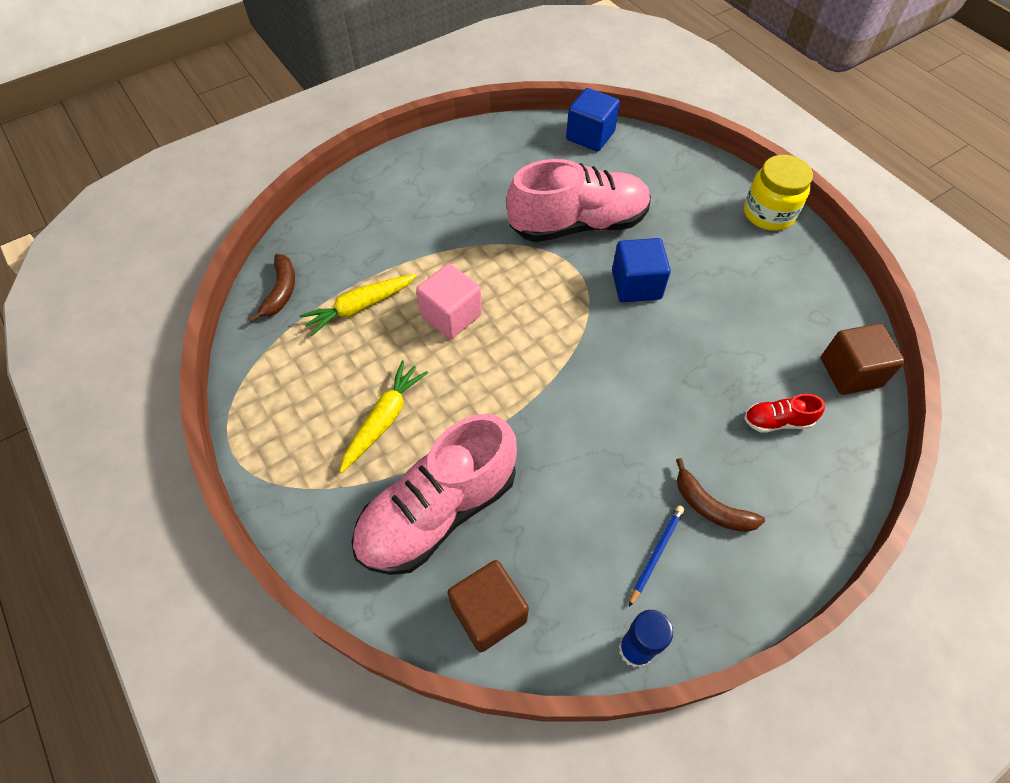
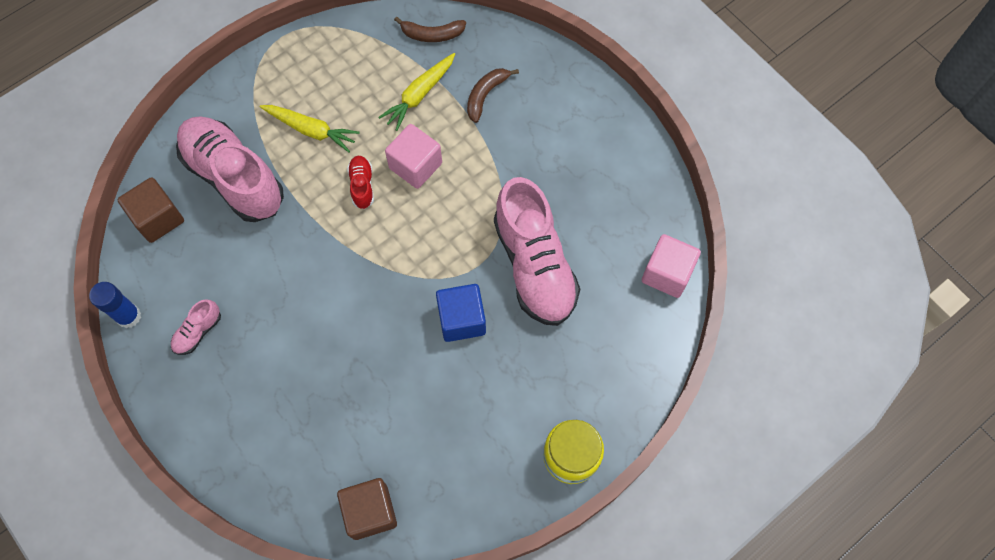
camera: 85 degrees right, 10 degrees up
yellow carrot [300,274,417,336] -> yellow carrot turned 105 degrees counterclockwise [378,53,455,131]
blue cube [566,88,620,152] -> pink cube [642,234,701,298]
blue pencil [629,505,684,607] -> pink shoe [171,300,221,355]
brown banana [676,458,765,532] -> brown banana moved to [467,68,519,123]
red shoe [744,394,825,433] -> red shoe moved to [347,156,374,209]

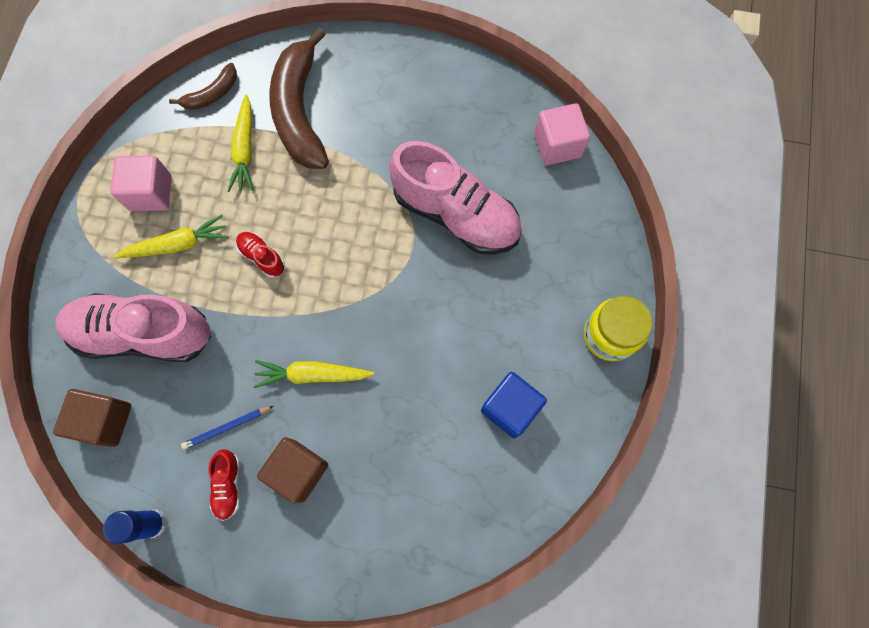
camera: 40 degrees left, 5 degrees up
pink shoe [171,300,221,355] -> red shoe [209,449,240,521]
brown cube [337,478,397,540] -> brown cube moved to [257,437,328,503]
pink cube [385,124,442,189] -> pink cube moved to [110,155,172,211]
blue cube [436,284,486,342] -> blue cube moved to [481,372,547,438]
brown banana [467,68,519,123] -> brown banana [269,27,329,169], size x2.08
none -> blue pencil [181,406,273,450]
none -> yellow carrot [254,360,375,388]

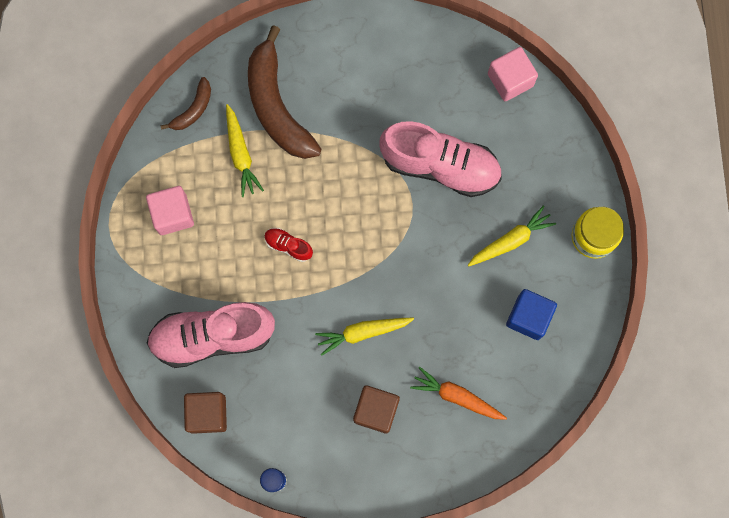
camera: 15 degrees left, 5 degrees up
yellow carrot [113,215,228,258] -> yellow carrot moved to [468,205,556,267]
blue pencil [181,406,273,450] -> none
red shoe [209,449,240,521] -> none
none -> orange carrot [410,367,507,420]

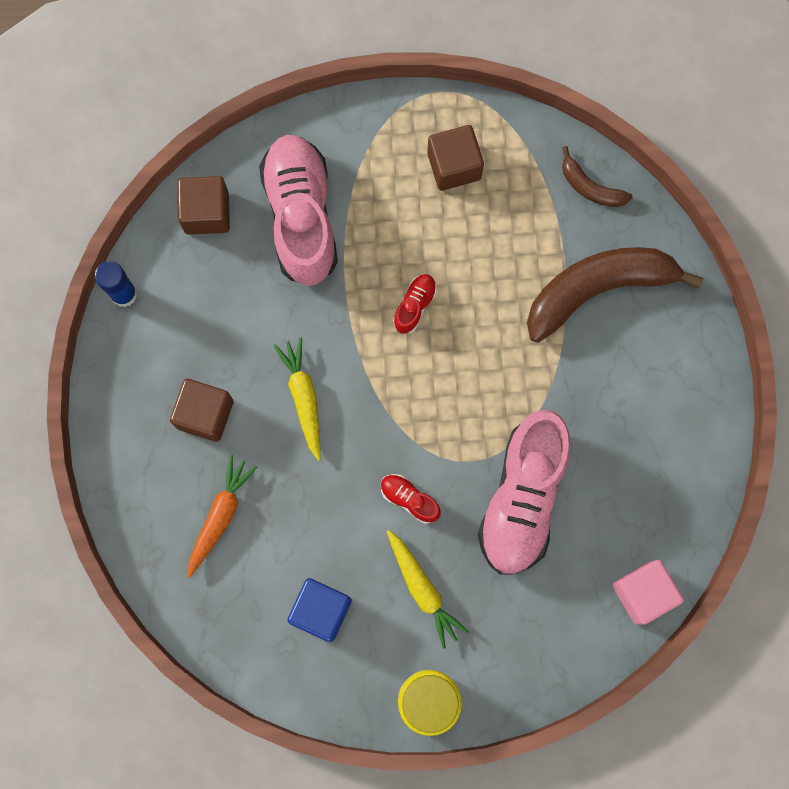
camera: 90 degrees right, 0 degrees up
pink cube [146,186,194,235] -> brown cube [427,125,484,191]
yellow carrot [226,104,264,197] -> none
none -> red shoe [381,474,441,524]

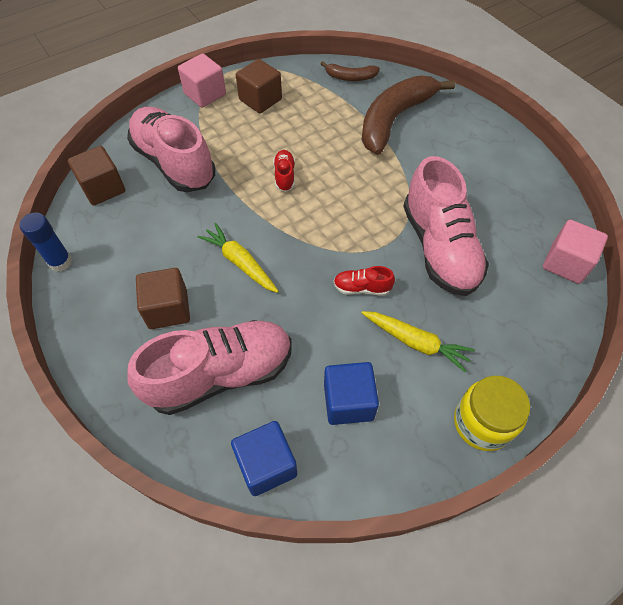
camera: 30 degrees left, 20 degrees down
orange carrot [188,455,257,577] -> pink shoe [128,320,292,415]
none -> pink cube [178,53,226,108]
none -> blue cube [231,421,297,496]

